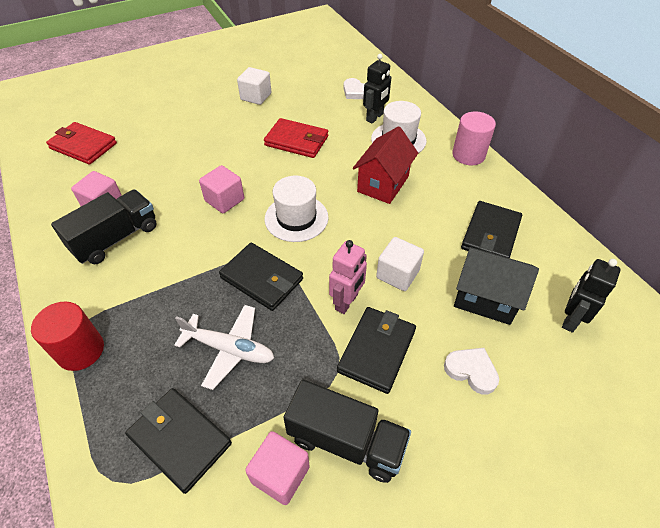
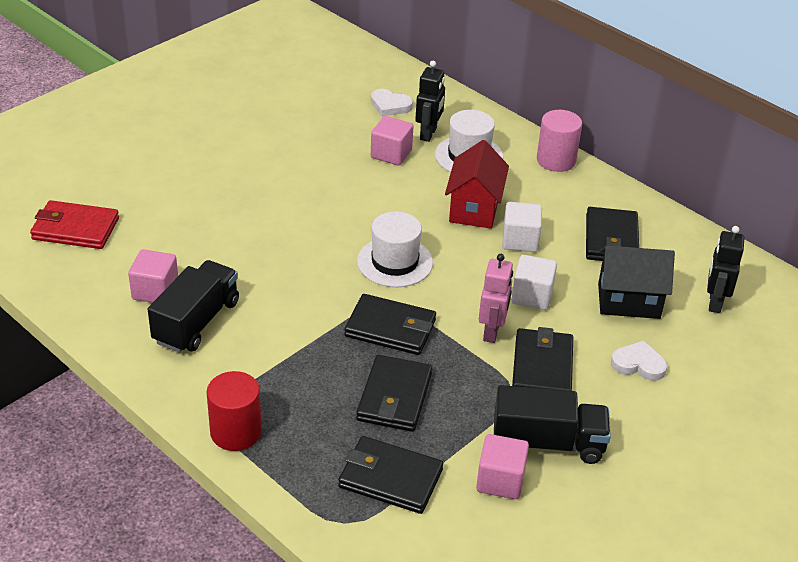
camera: 20 degrees left, 10 degrees down
white plane [175,305,274,390] -> black wallet [356,355,432,432]
pink cube [199,165,244,213] -> pink cube moved to [371,116,413,165]
white cube [237,67,272,105] -> white cube moved to [502,202,542,252]
red wallet [264,118,328,158] -> none

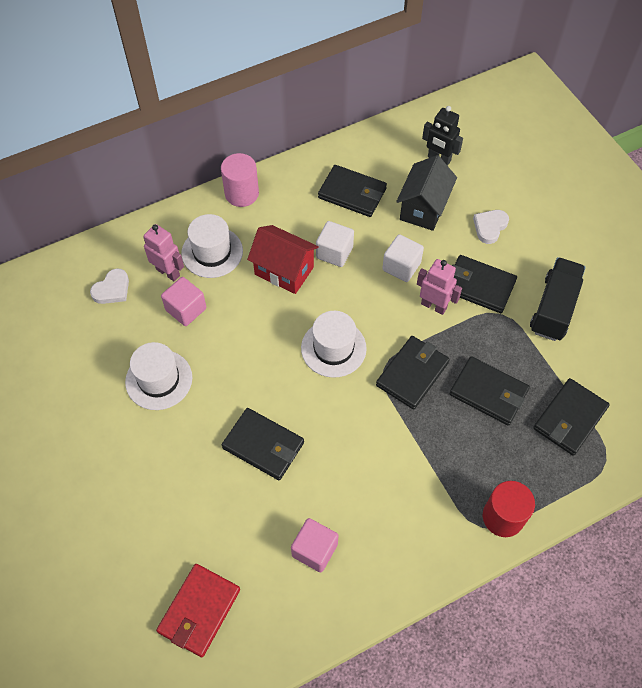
camera: 70 degrees left, 20 degrees up
black truck [148,260,239,353] -> none
black robot [415,61,445,142] -> pink robot [143,224,184,281]
pink cube [476,434,529,499] -> none
none -> white hat [125,342,192,410]
none -> black wallet [222,408,304,480]

